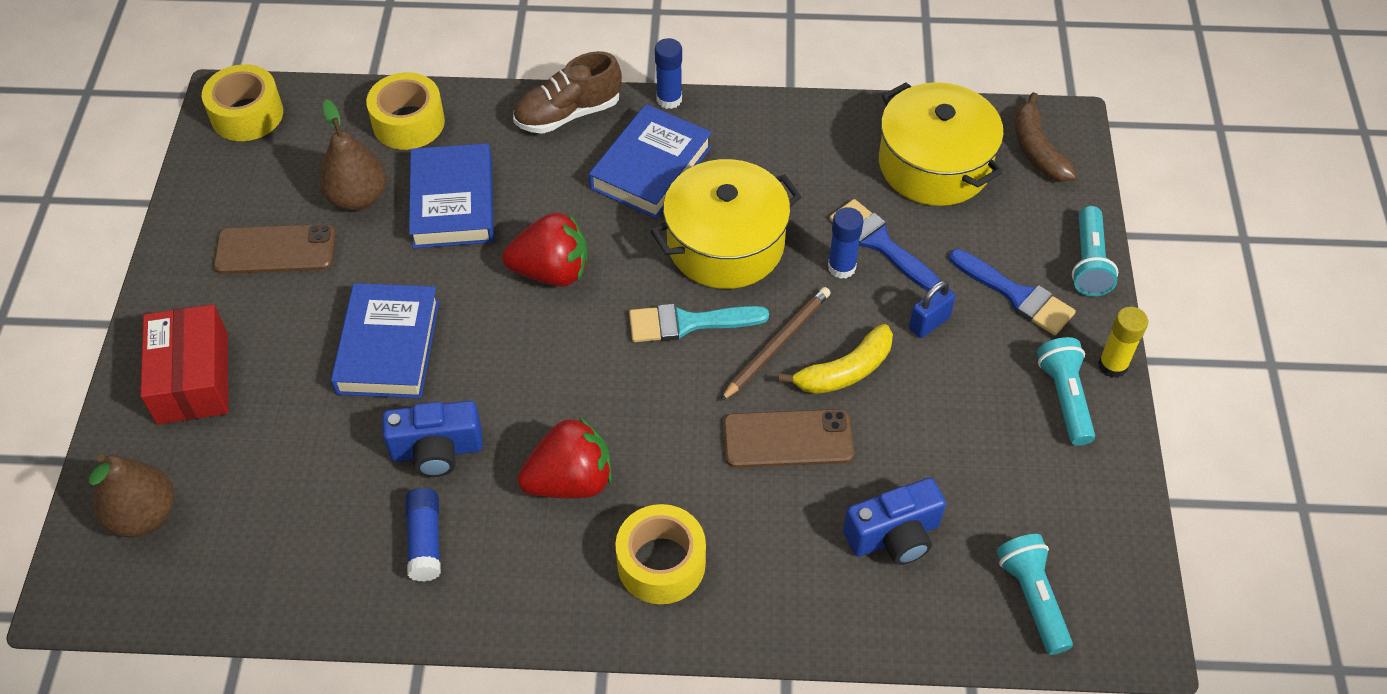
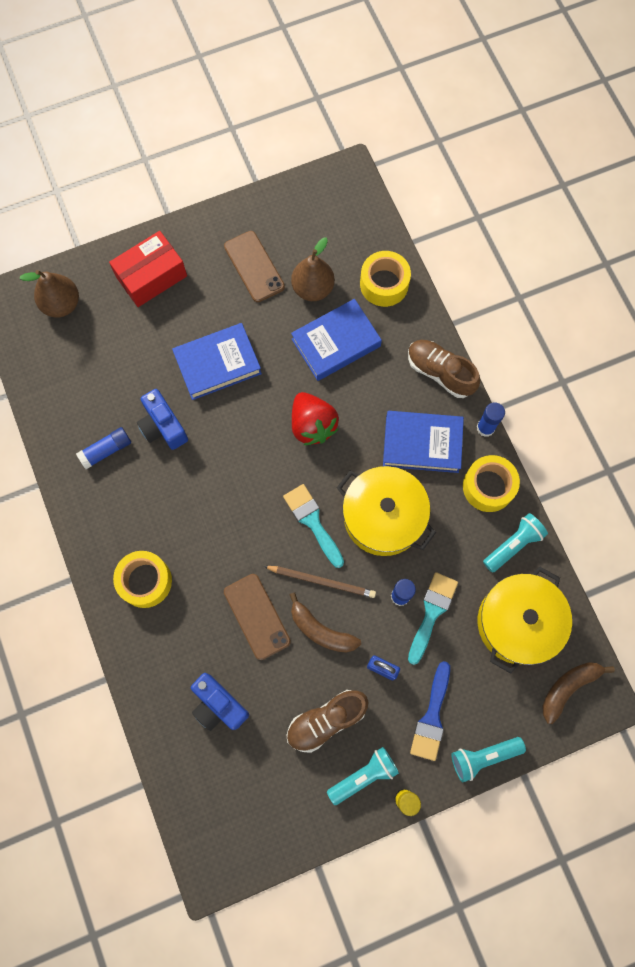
camera: 65 degrees right, 20 degrees up
yellow tape [202,64,283,141] -> yellow tape moved to [463,455,520,512]
red strawberry [518,417,612,498] -> none
yellow banana [779,324,893,394] -> brown banana [289,593,361,653]
blue brush [830,199,940,291] -> turquoise brush [408,572,458,665]
turquoise flashlight [997,534,1073,655] -> turquoise flashlight moved to [483,513,548,573]
none -> brown shoe [287,690,368,753]

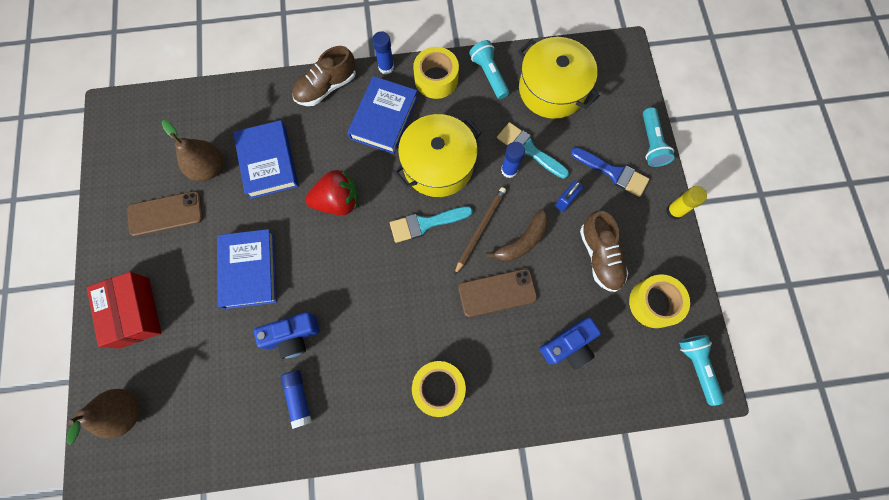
camera: 75 degrees left, 0 degrees up
turquoise flashlight [327,747,399,805] -> turquoise flashlight moved to [679,335,724,406]
yellow tape [360,251,411,307] -> yellow tape moved to [629,274,690,328]
brown banana [542,662,615,724] -> none

